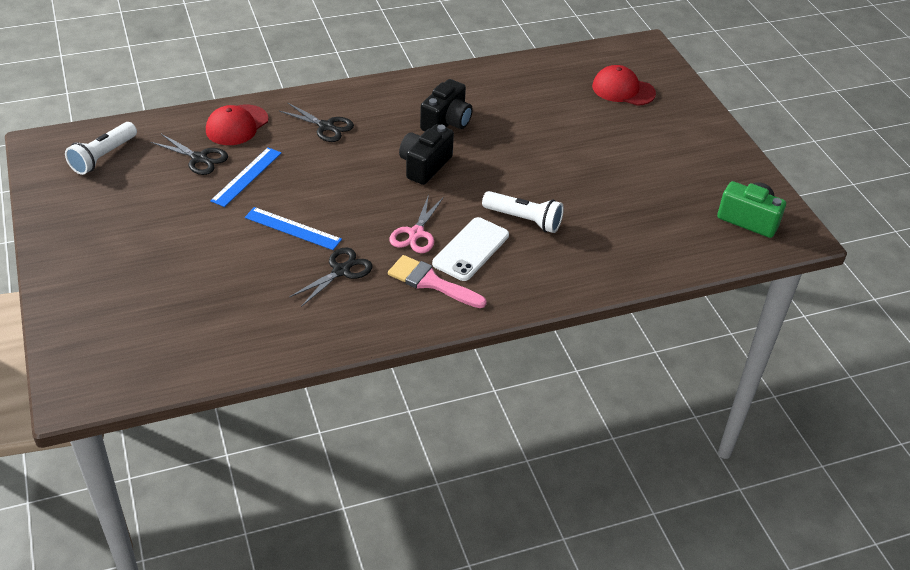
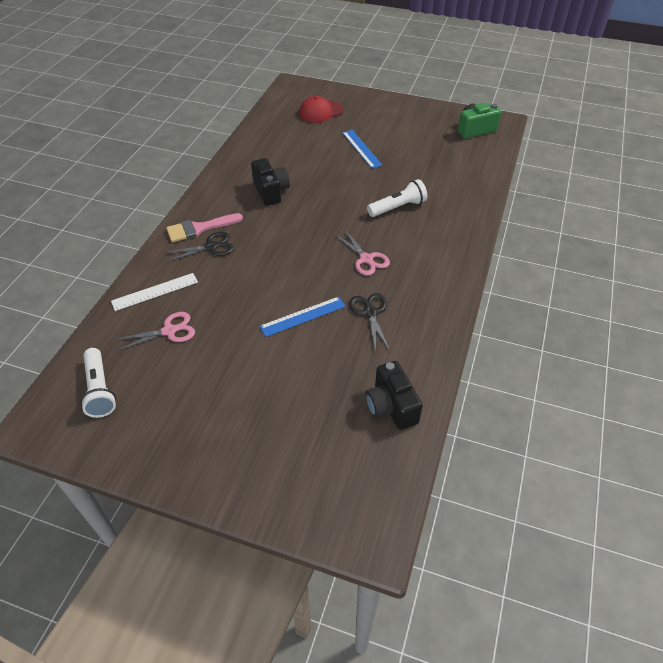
camera: 50 degrees left, 5 degrees up
black scissors [151,134,228,175] -> pink scissors [114,312,195,351]
red cap [206,104,269,145] -> white ruler [111,273,198,311]
blue ruler [210,147,281,207] -> blue ruler moved to [342,130,383,168]
pink brush [388,255,487,308] -> pink brush moved to [166,213,243,242]
black camera [399,124,454,185] -> black camera moved to [365,361,423,430]
white phone [432,217,509,281] -> none

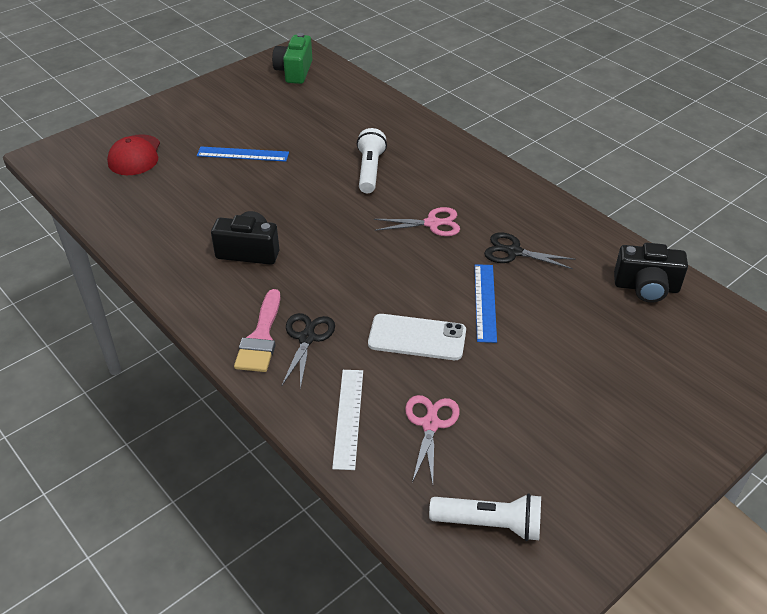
camera: 60 degrees left, 5 degrees down
none -> white phone [368,314,466,360]

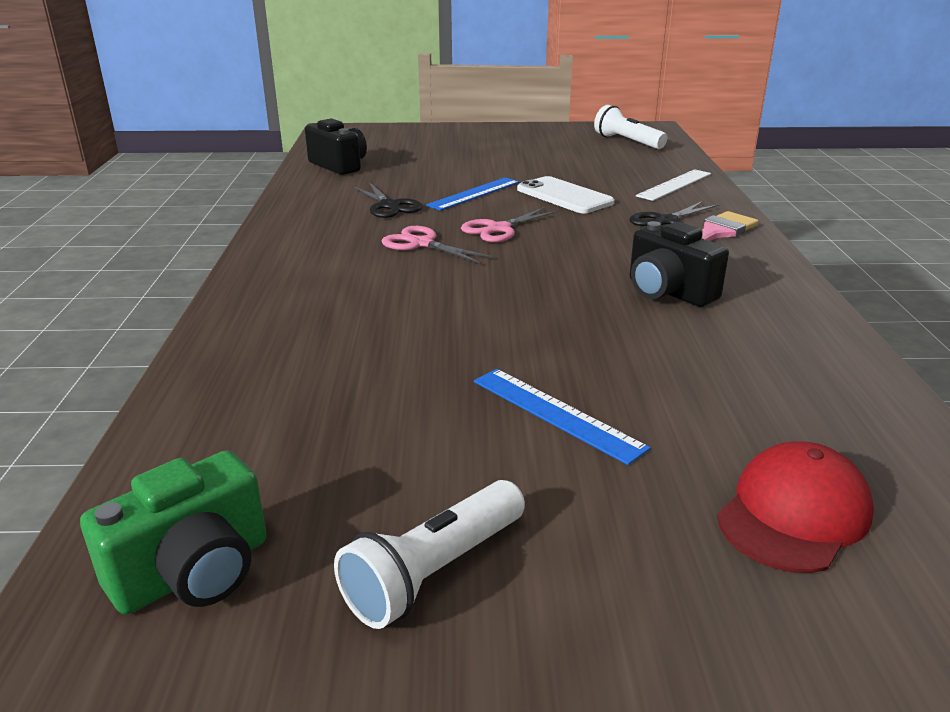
camera: 140 degrees left, 15 degrees down
white flashlight [357,128,387,193] -> white flashlight moved to [334,480,525,629]
pink scissors [405,395,460,484] -> pink scissors moved to [461,207,559,242]

